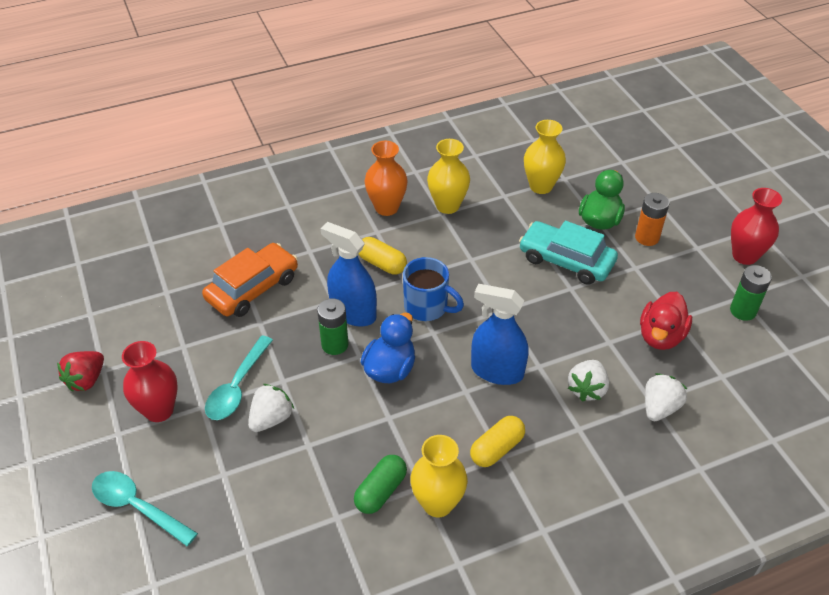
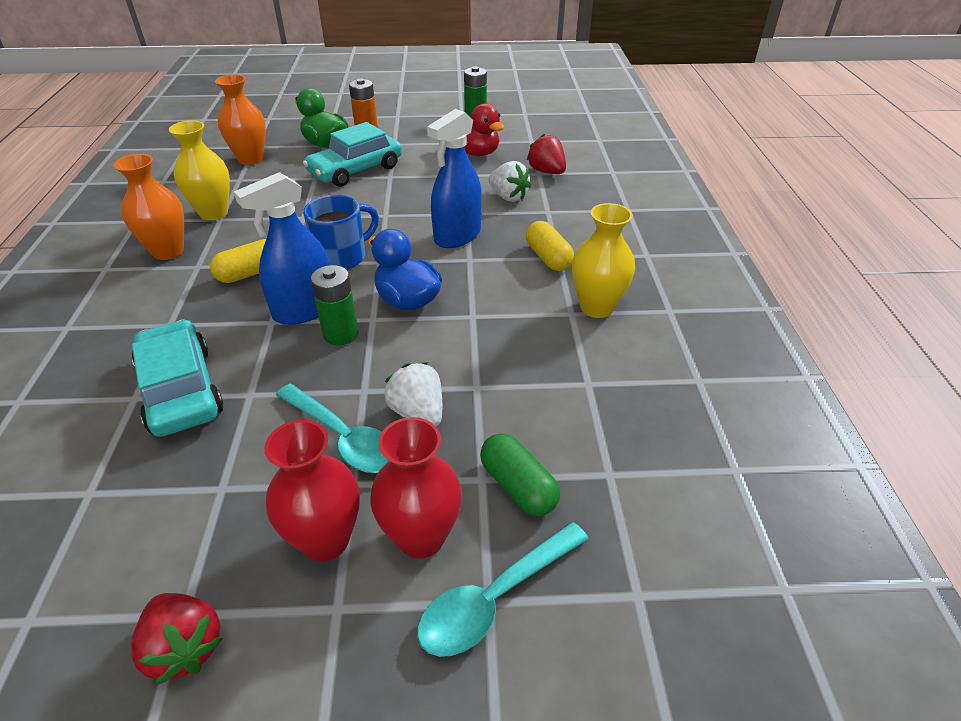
camera: 70 degrees left, 5 degrees down
orange car [202,243,298,317] -> turquoise car [132,319,224,437]
green capsule [354,455,407,514] -> green capsule moved to [480,433,560,516]
yellow vase [524,120,566,194] -> orange vase [215,74,266,165]
white strawberry [645,373,687,421] -> red strawberry [527,134,566,174]
red vase [731,188,782,265] -> red vase moved to [370,417,462,559]

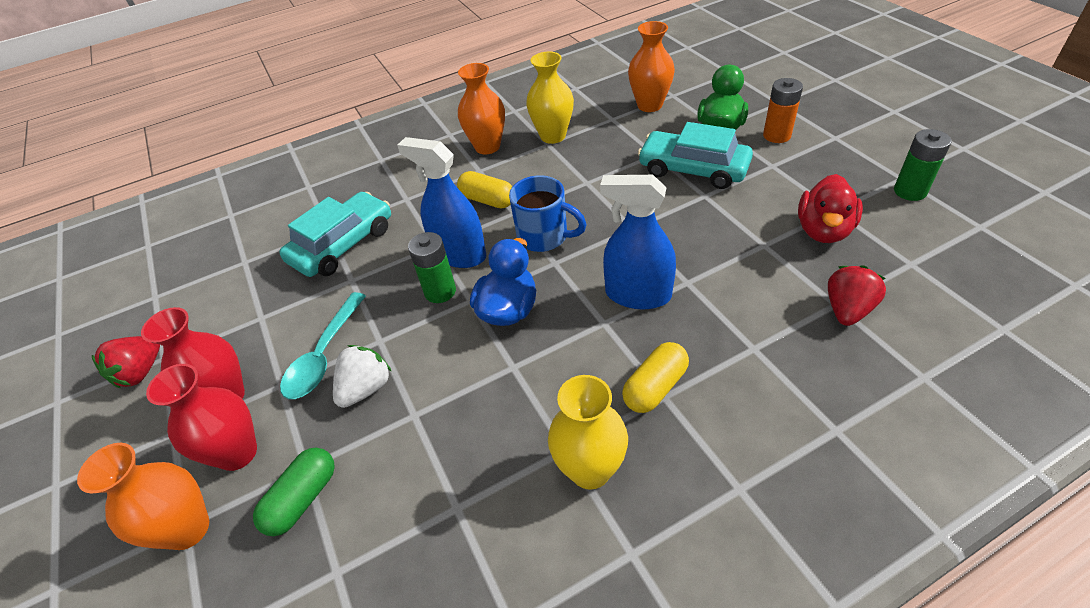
camera: 70 degrees right, 5 degrees up
turquoise spoon [417,522,589,657] -> orange vase [77,443,209,550]
white strawberry [488,161,531,202] -> none

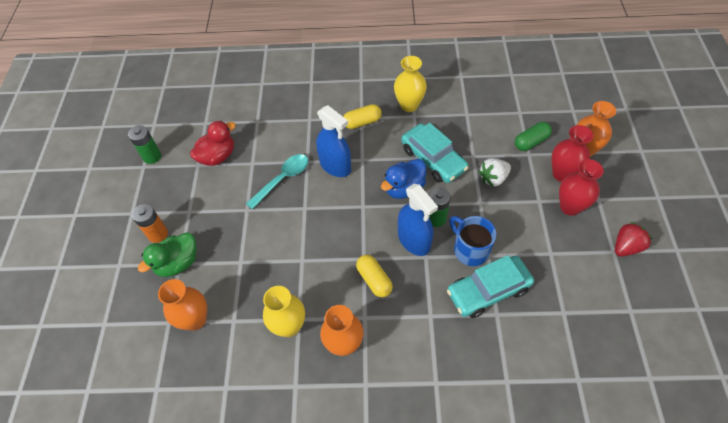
camera: 155 degrees left, 10 degrees up
turquoise spoon [280,292,366,399] -> turquoise spoon moved to [246,154,308,209]
blue mug [509,175,587,252] -> blue mug moved to [449,216,496,266]
turquoise car [638,122,753,189] -> turquoise car moved to [401,123,469,183]
red strawberry [828,265,886,326] -> none

